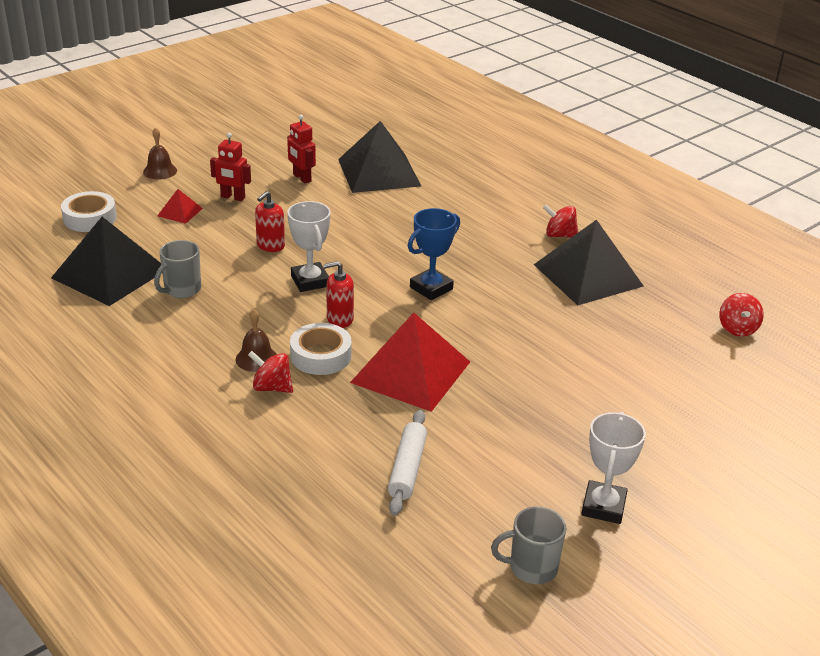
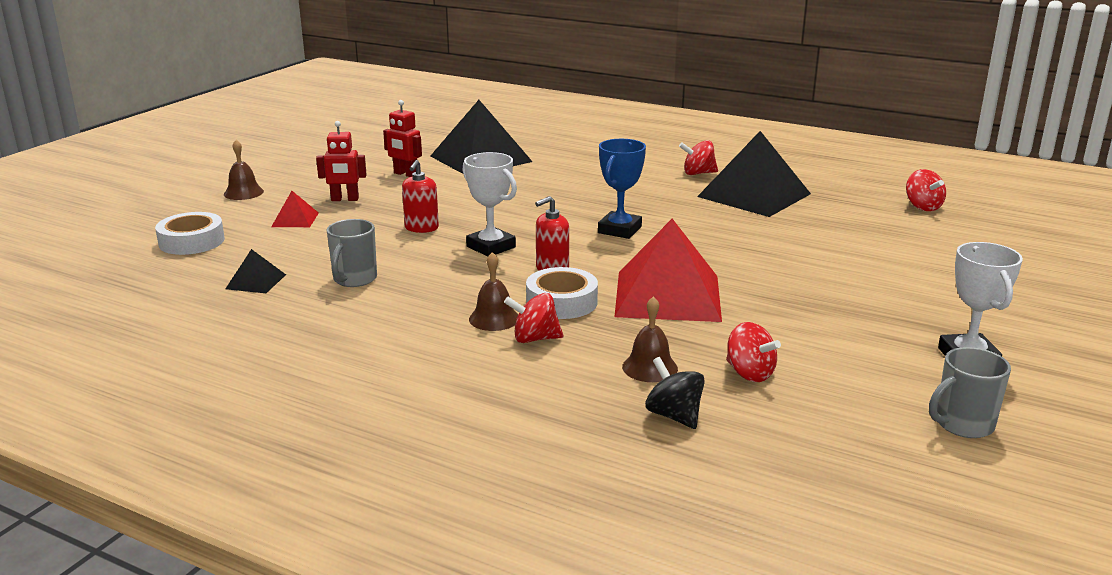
camera: 20 degrees left, 10 degrees down
black pyramid [51,217,162,306] -> black pyramid [226,249,286,293], size x0.44
white rolling pin [388,410,427,516] -> red spinning top [726,322,781,382]
none -> brown bell [622,296,678,382]
none -> black spinning top [645,357,705,429]

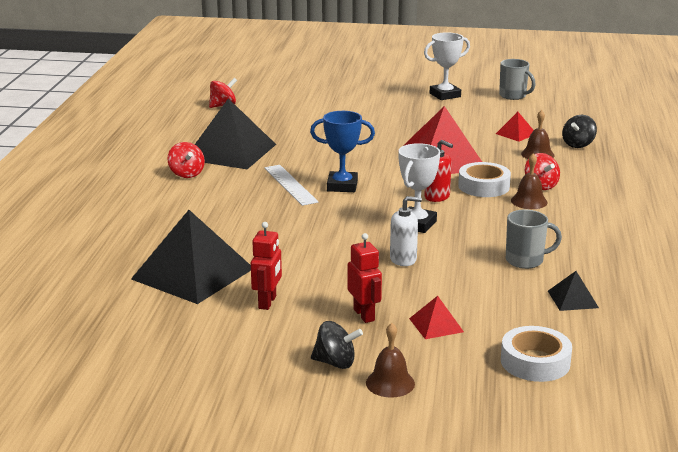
camera: 110 degrees left, 0 degrees up
red soap dispenser [402,160,439,233] -> white soap dispenser [390,196,422,266]
red spinning top [726,322,781,382] -> red pyramid [496,112,534,142]
none -> white ruler [264,165,318,206]
none -> black spinning top [311,321,363,369]

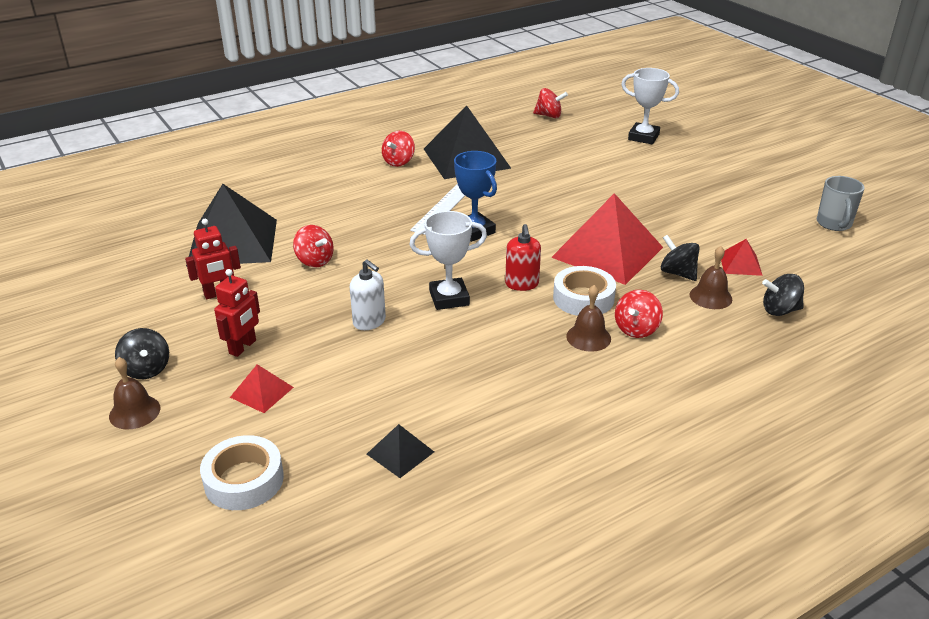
camera: 50 degrees right, 10 degrees up
white trophy [424,32,470,100] -> white trophy moved to [621,68,679,144]
grey mug [506,209,562,269] -> none
none -> red spinning top [293,225,334,268]
none -> black spinning top [661,235,700,281]

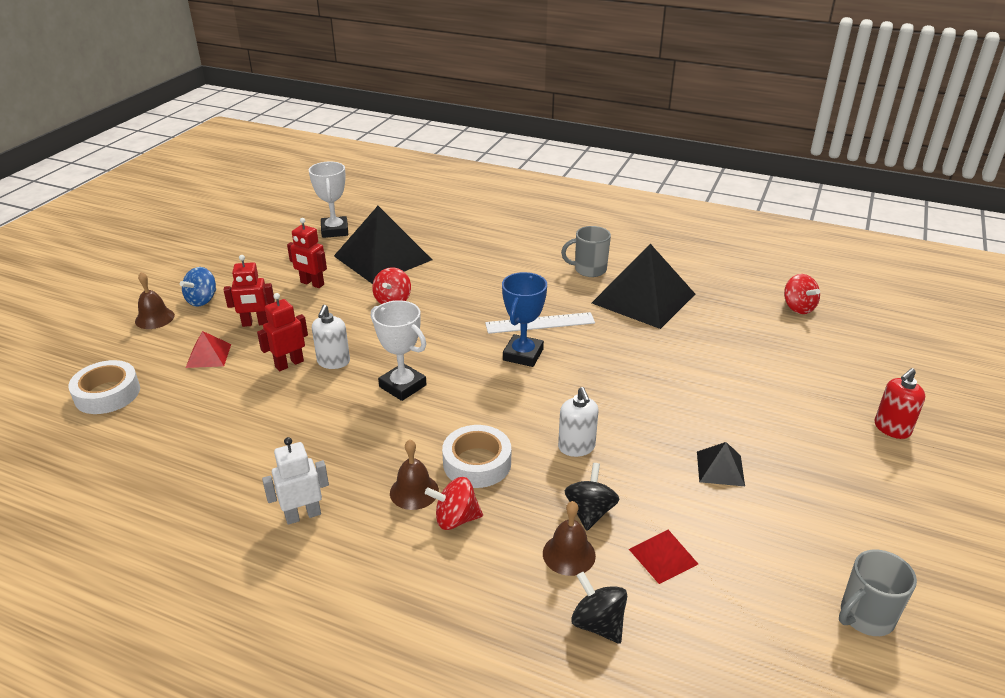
camera: 55 degrees right, 0 degrees up
black spinning top [115,328,169,379] -> blue spinning top [180,267,216,307]
black pyramid [367,424,434,478] -> black pyramid moved to [697,442,745,486]
red spinning top [382,131,415,167] -> grey mug [561,226,611,277]
red soap dispenser [505,224,541,291] -> red soap dispenser moved to [874,368,925,439]
red pyramid [551,193,663,285] -> white soap dispenser [558,387,599,457]
white trophy [621,68,679,144] -> white trophy moved to [309,162,348,238]
none -> red robot [257,293,308,371]
none -> white robot [262,437,329,525]

